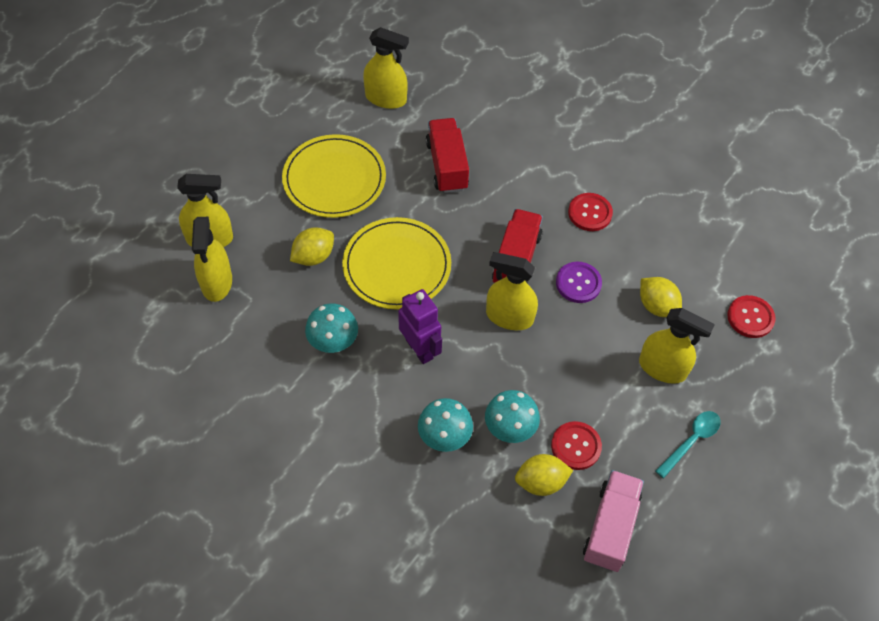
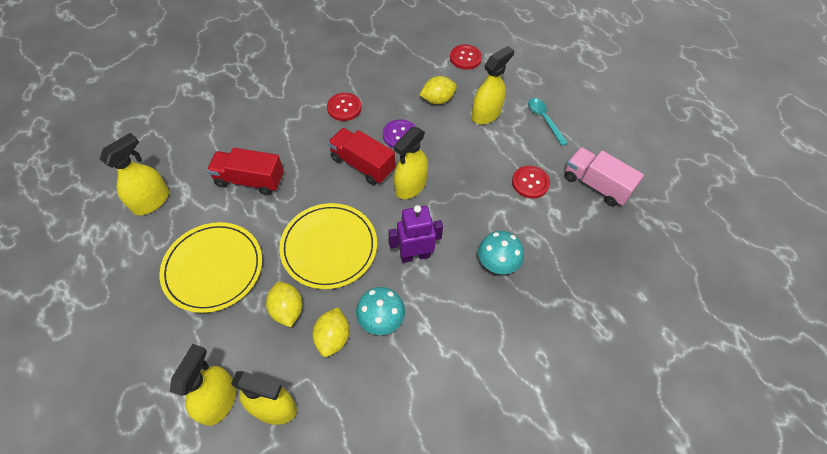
camera: 70 degrees left, 0 degrees up
turquoise mushroom [485,390,540,443] -> none
yellow lemon [515,454,573,496] -> yellow lemon moved to [312,307,349,357]

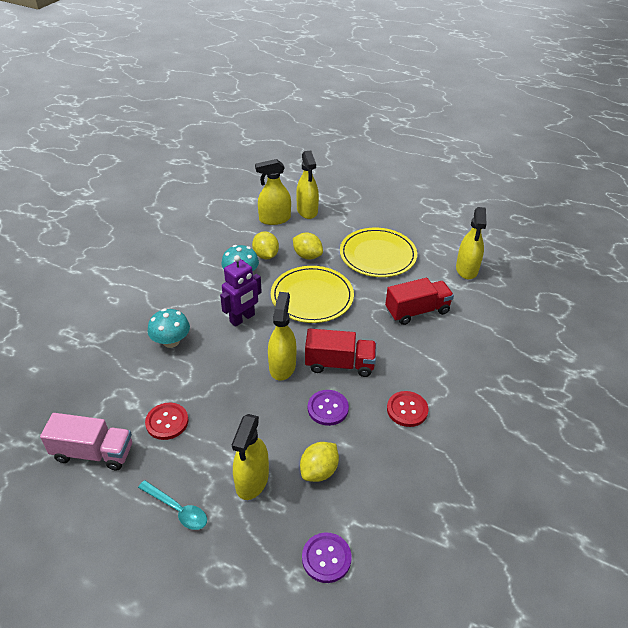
camera: 150 degrees right, 15 degrees down
red button [450,44,482,70] -> purple button [302,532,352,583]

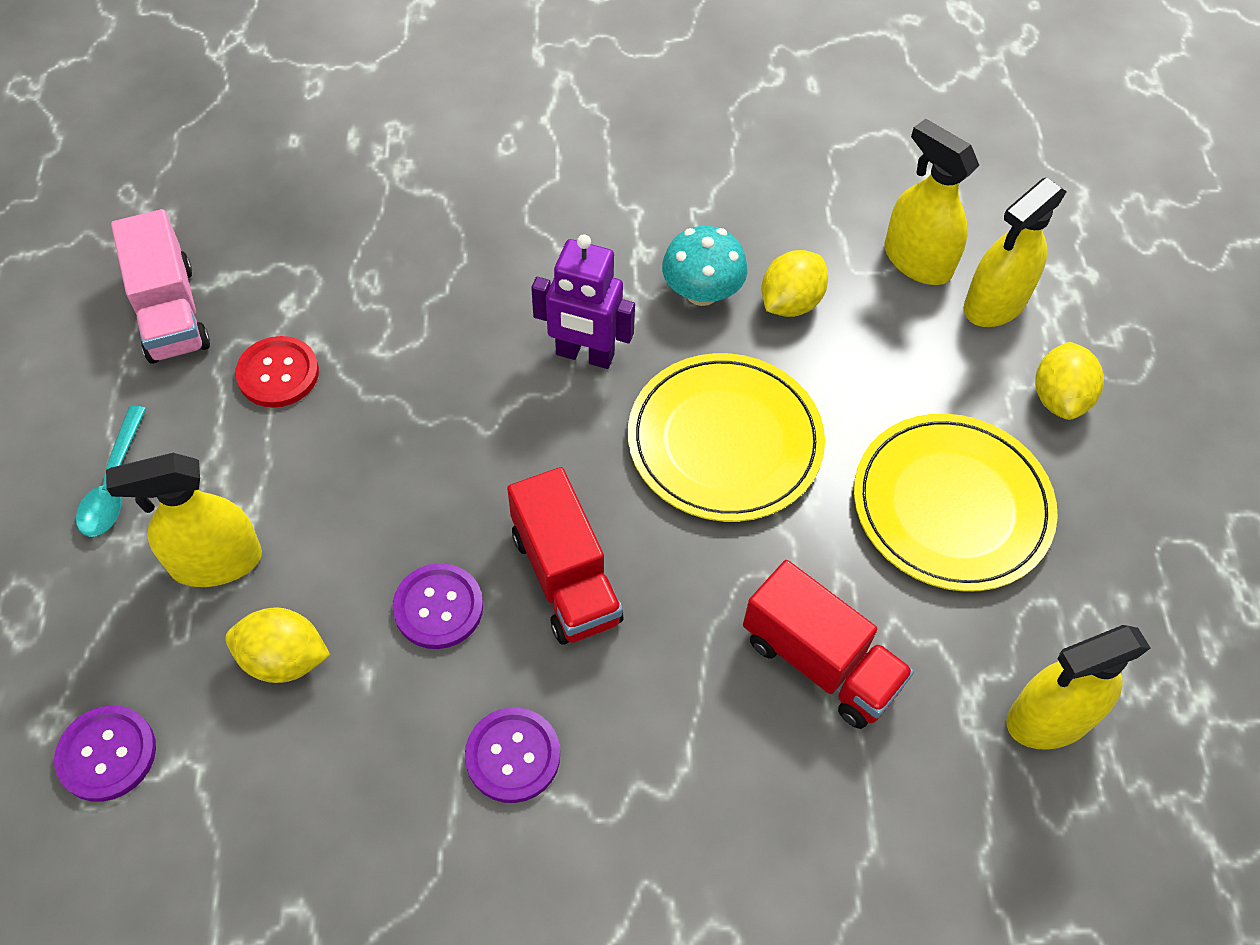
camera: 60 degrees right, 15 degrees up
turquoise mushroom [148,309,190,348] -> none
yellow spray bottle [268,292,297,381] -> none
yellow lemon [293,233,323,260] -> yellow lemon moved to [1035,342,1104,420]
red button [387,391,429,427] -> purple button [465,707,560,803]

